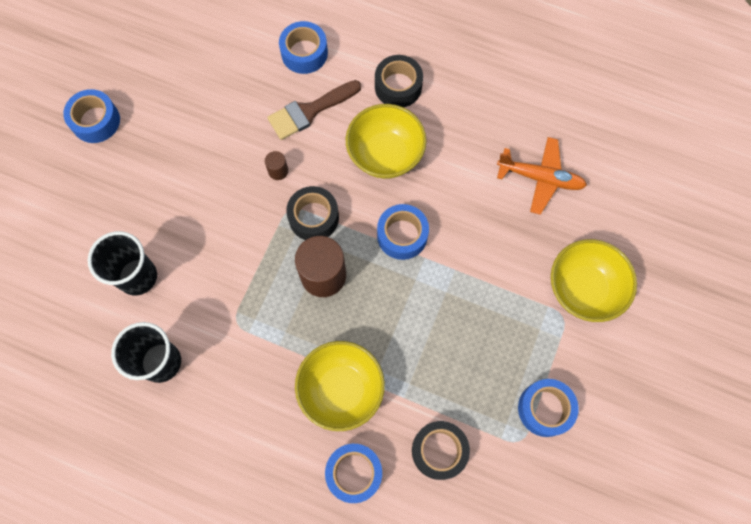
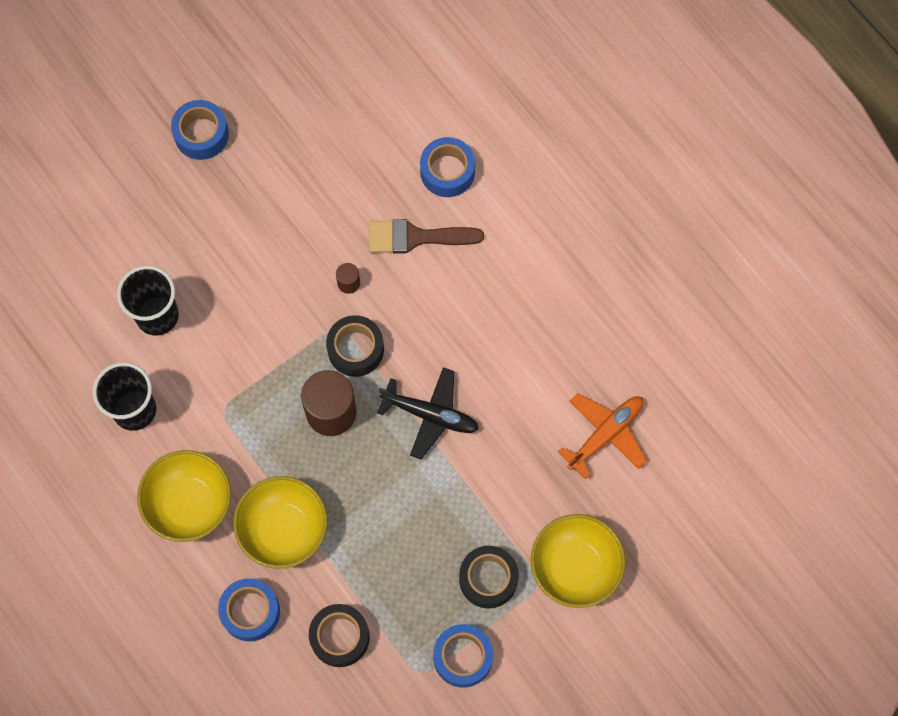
camera: 30 degrees right, 0 degrees up
yellow bowl [346,104,427,179] -> yellow bowl moved to [137,450,231,542]
black tape [375,55,423,107] -> black tape moved to [459,546,519,609]
blue tape [377,204,429,260] -> black plane [377,367,479,460]
orange plane [497,137,587,215] -> orange plane turned 90 degrees counterclockwise [558,393,647,479]

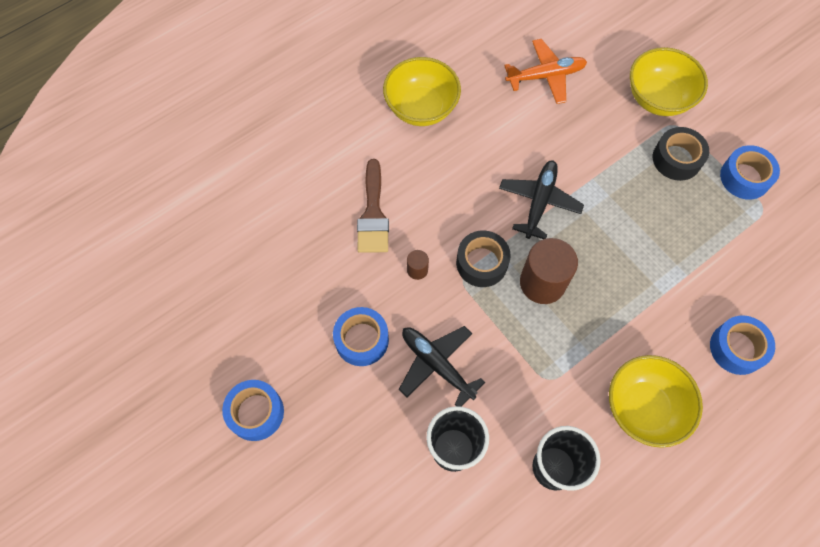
camera: 90 degrees left, 5 degrees down
yellow bowl [233,476,327,569] -> yellow bowl moved to [383,57,461,126]
black tape [309,604,370,667] -> none
blue tape [420,137,475,197] -> blue tape moved to [333,307,389,366]
orange plane [558,393,647,479] -> orange plane turned 120 degrees clockwise [504,39,587,104]
none -> black plane [399,326,485,407]

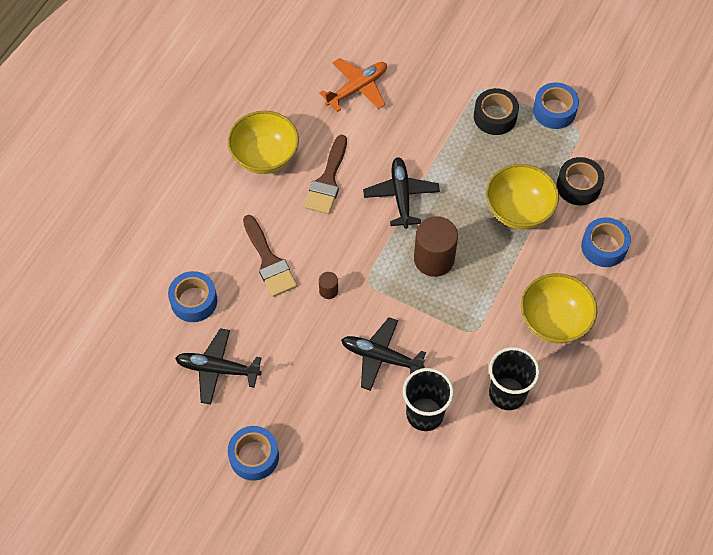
camera: 25 degrees left, 5 degrees down
blue tape [333,307,389,366] -> blue tape moved to [168,271,217,322]
black tape [456,231,511,287] -> black tape moved to [556,157,604,205]
yellow bowl [630,47,708,116] -> yellow bowl moved to [486,164,559,229]
none -> black plane [175,328,262,404]
none -> brown brush [304,135,347,214]

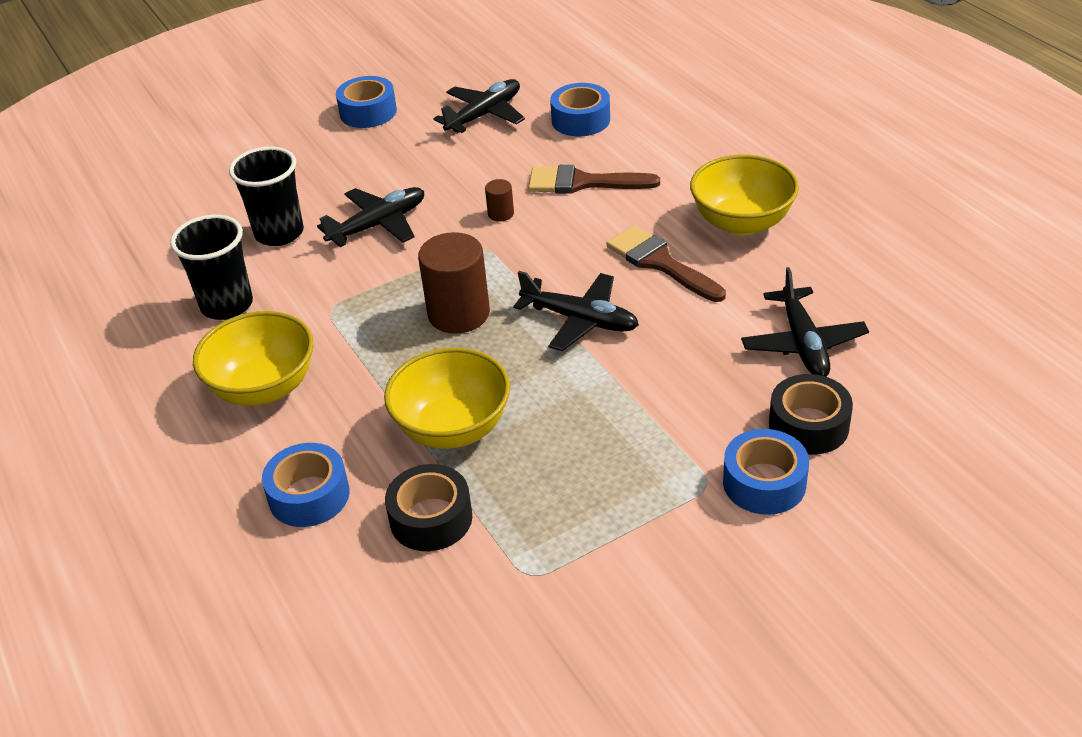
camera: 125 degrees right, 20 degrees down
orange plane [319,58,387,112] -> black plane [741,267,869,377]
black tape [474,88,519,135] -> black tape moved to [769,374,853,455]
blue tape [533,82,579,129] -> blue tape moved to [723,429,809,515]

